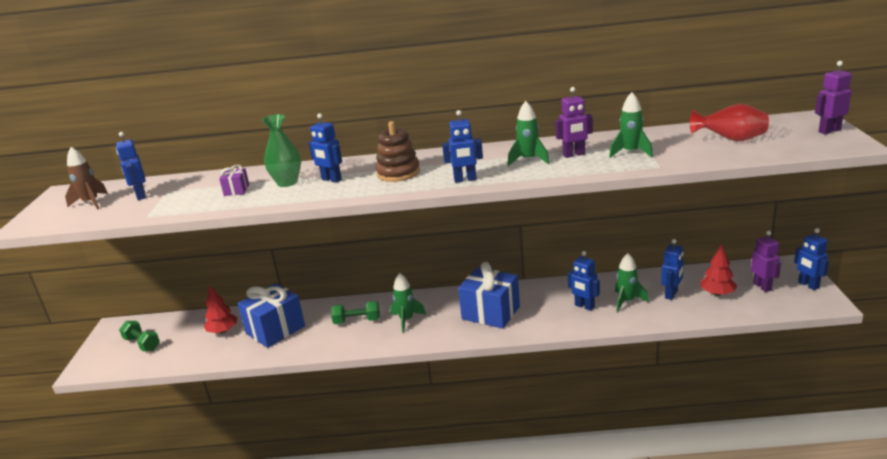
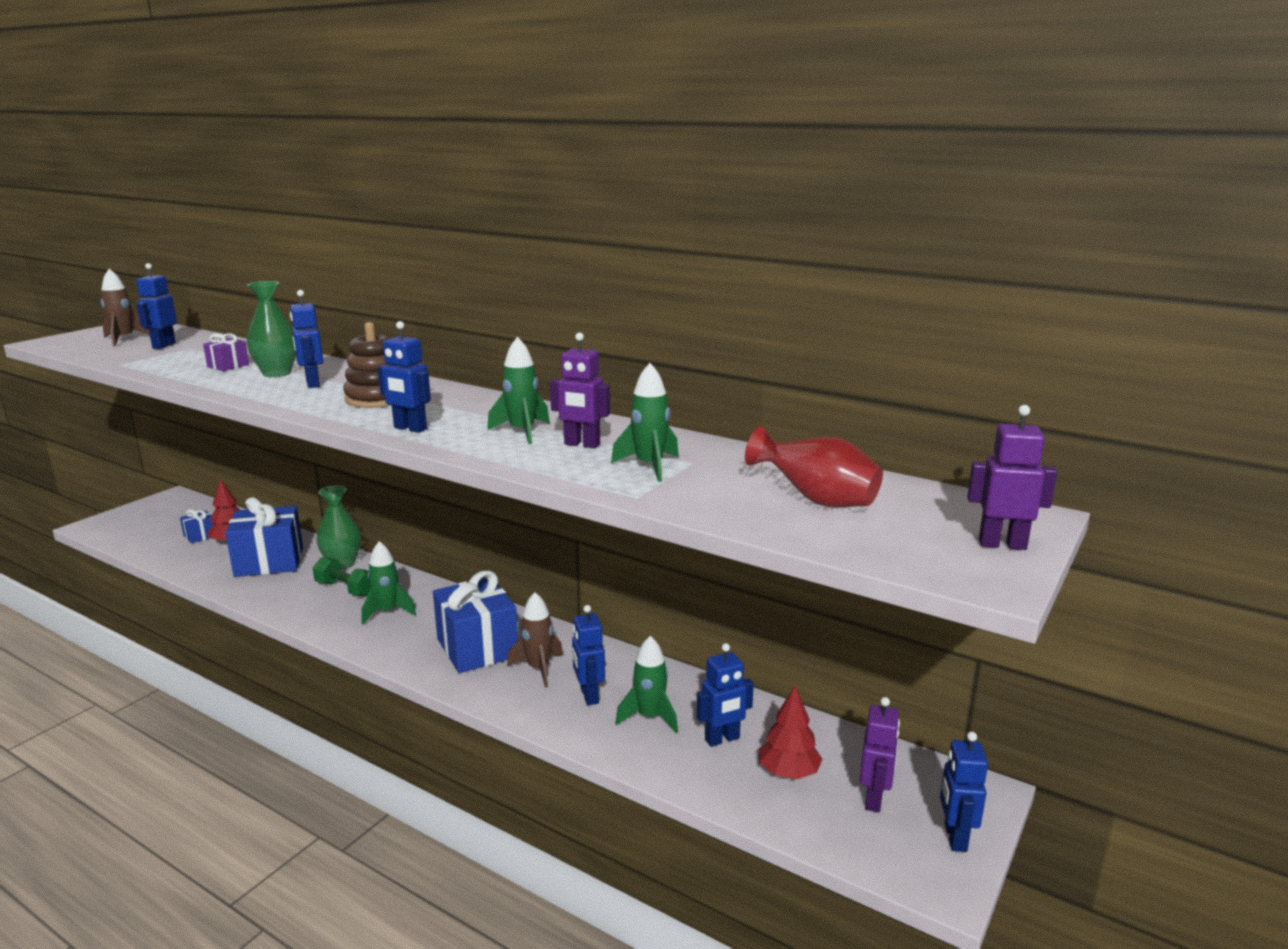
camera: 30 degrees right, 5 degrees down
green dumbbell [119,321,160,351] -> none
none -> blue gift [180,509,214,543]
none -> green vase [317,486,361,570]
none -> brown rocket [507,592,563,688]

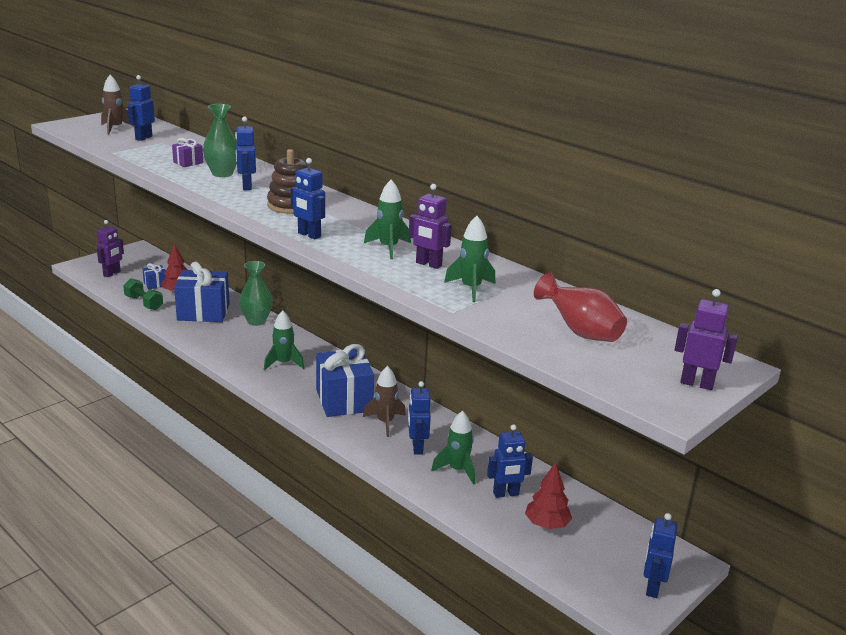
camera: 10 degrees right, 5 degrees up
green dumbbell [313,557,371,597] -> green dumbbell moved to [123,278,163,310]
purple robot [860,697,900,812] -> purple robot moved to [97,220,124,277]

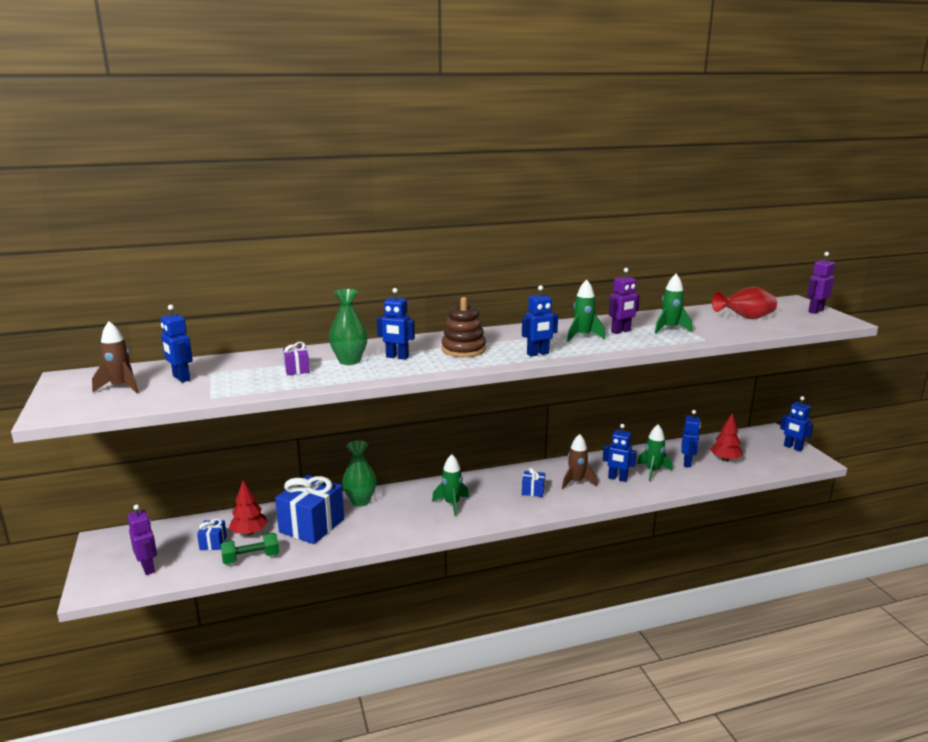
camera: 60 degrees left, 5 degrees down
blue gift [316,344,374,417] -> blue gift [522,468,545,497], size x0.46

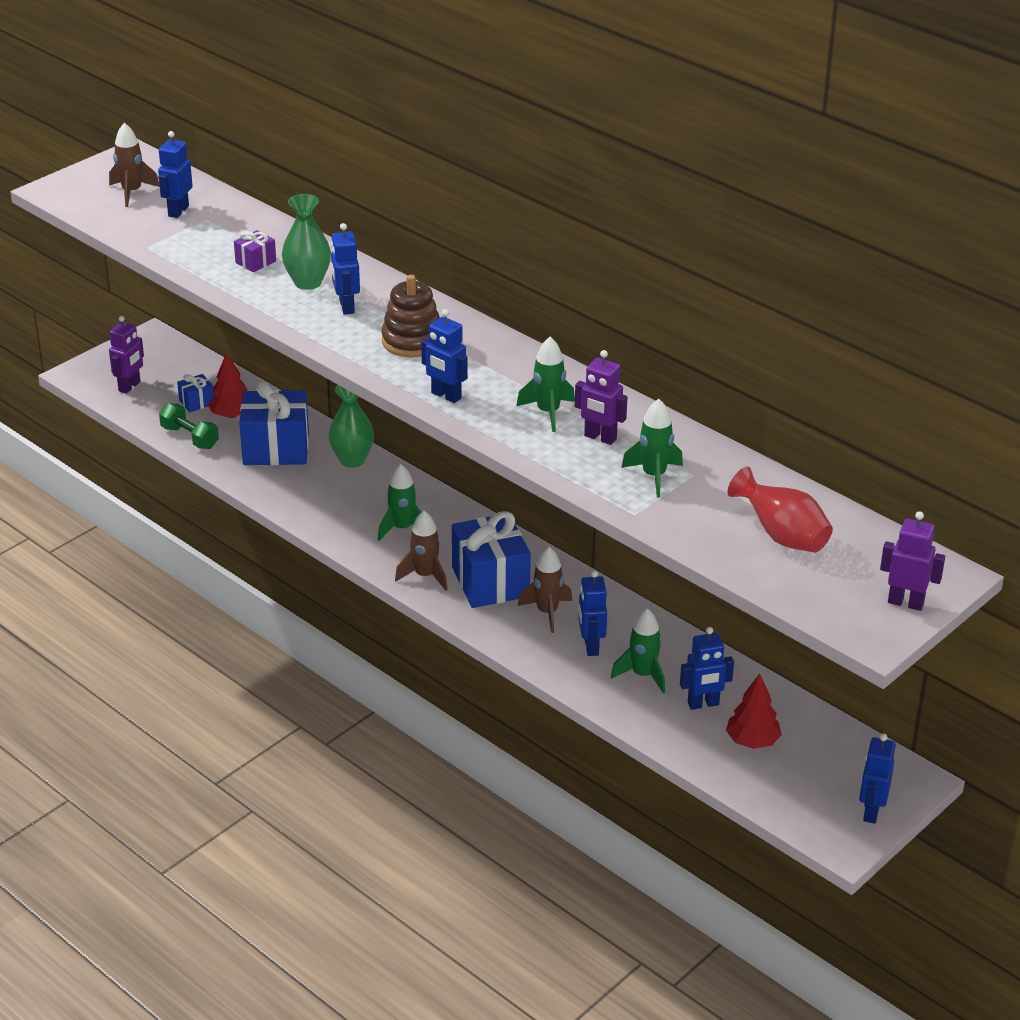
camera: 60 degrees right, 15 degrees up
blue gift [522,468,545,497] -> blue gift [452,511,531,608], size x2.18
none -> brown rocket [395,511,448,591]

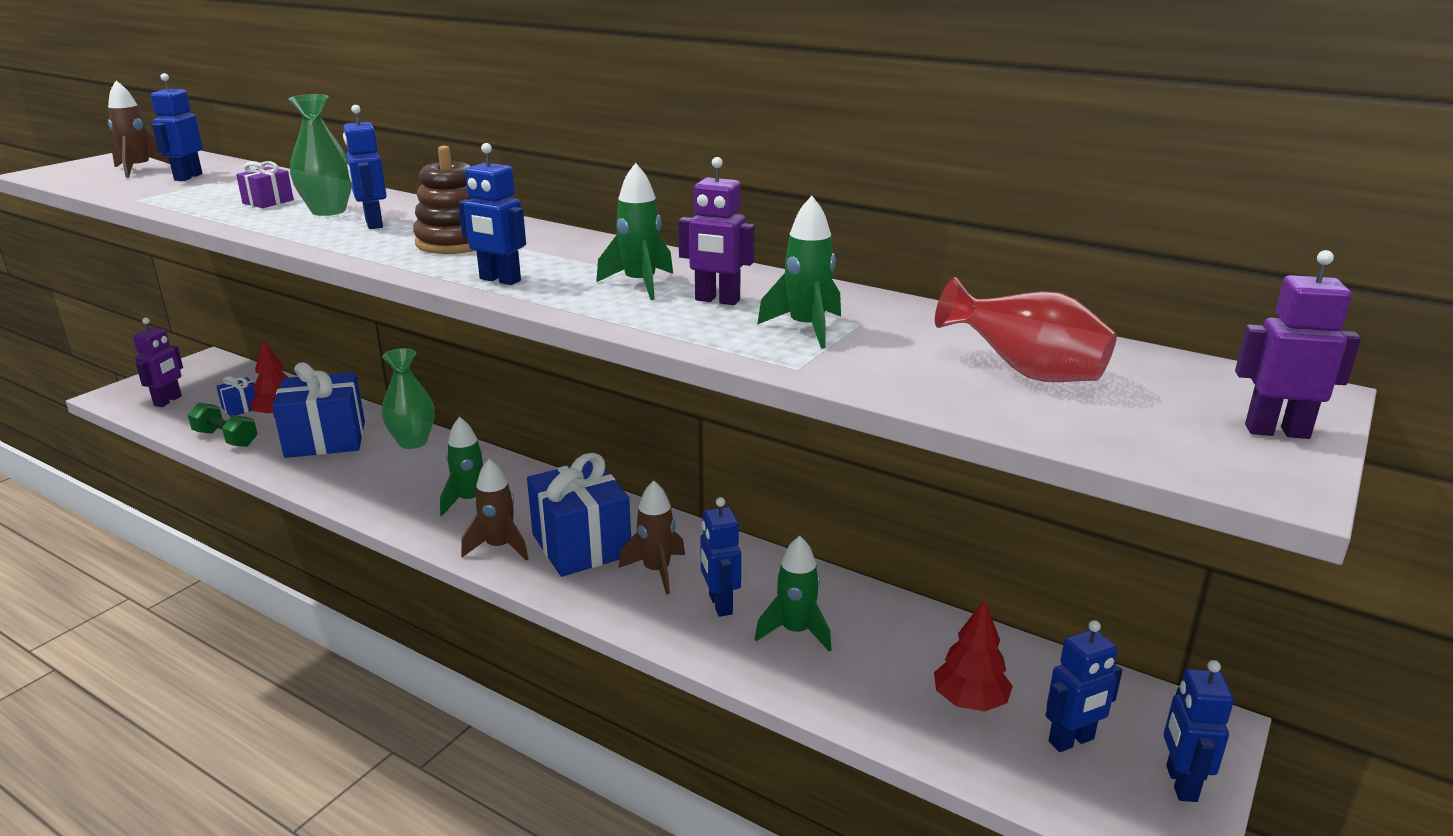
camera: 10 degrees left, 10 degrees down
blue robot [680,627,734,710] -> blue robot moved to [1046,620,1122,752]

